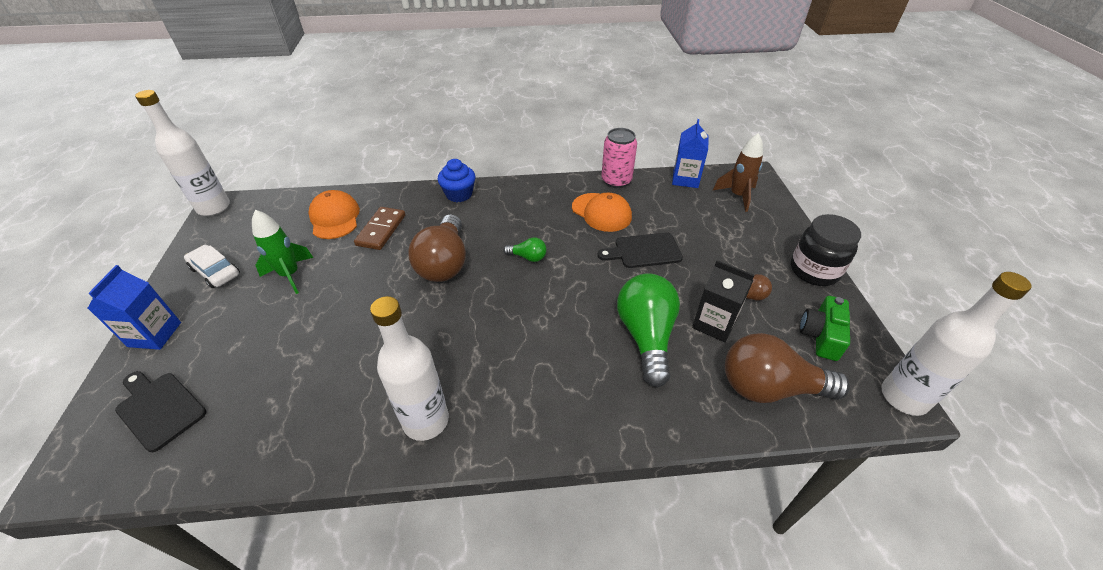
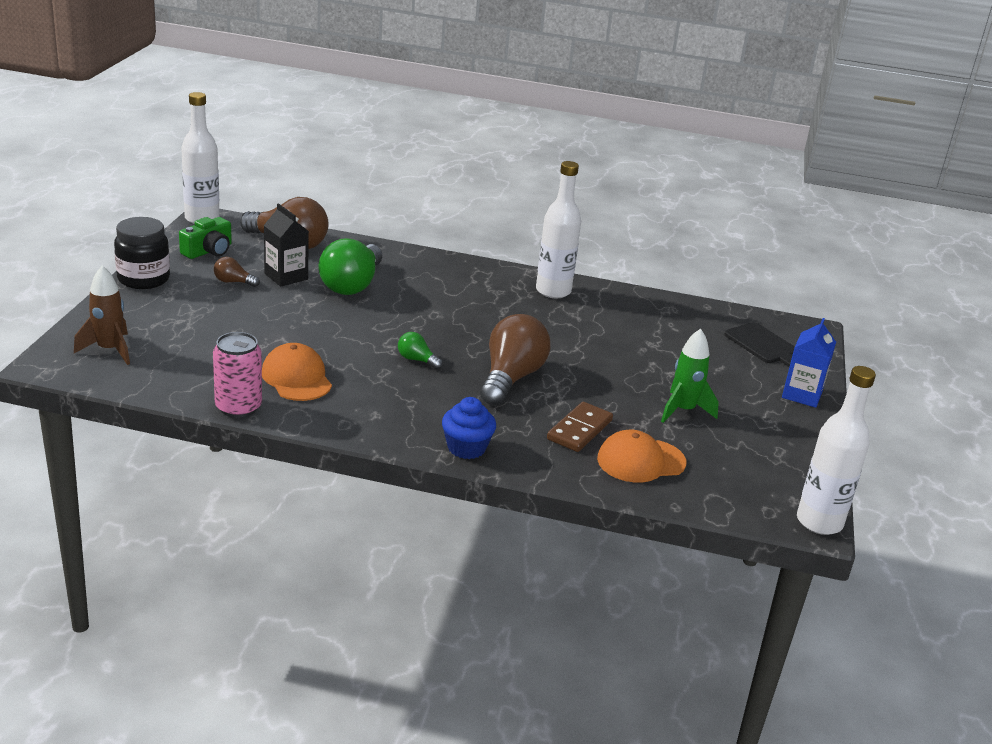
camera: 165 degrees left, 15 degrees down
white car [184,245,240,288] -> none
orange cap [308,190,360,239] -> orange cap turned 75 degrees clockwise [597,430,686,483]
black cutting board [598,232,683,268] -> none
blue carton [672,119,709,188] -> none

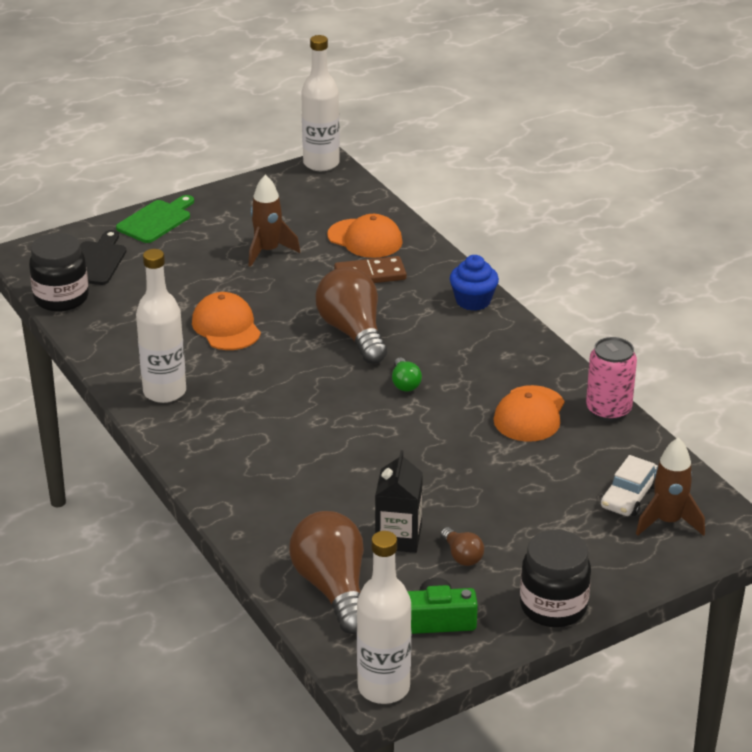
camera: 130 degrees left, 5 degrees up
green light bulb [319,238,382,295] -> none
brown light bulb [480,314,551,406] -> brown light bulb turned 90 degrees clockwise [316,267,387,364]
green rocket [661,329,719,423] -> brown rocket [249,174,300,267]
blue carton [782,318,836,408] -> green cutting board [116,195,194,243]
none -> black jar [29,233,89,312]
none -> orange cap [192,292,261,350]
none -> white car [601,455,658,516]

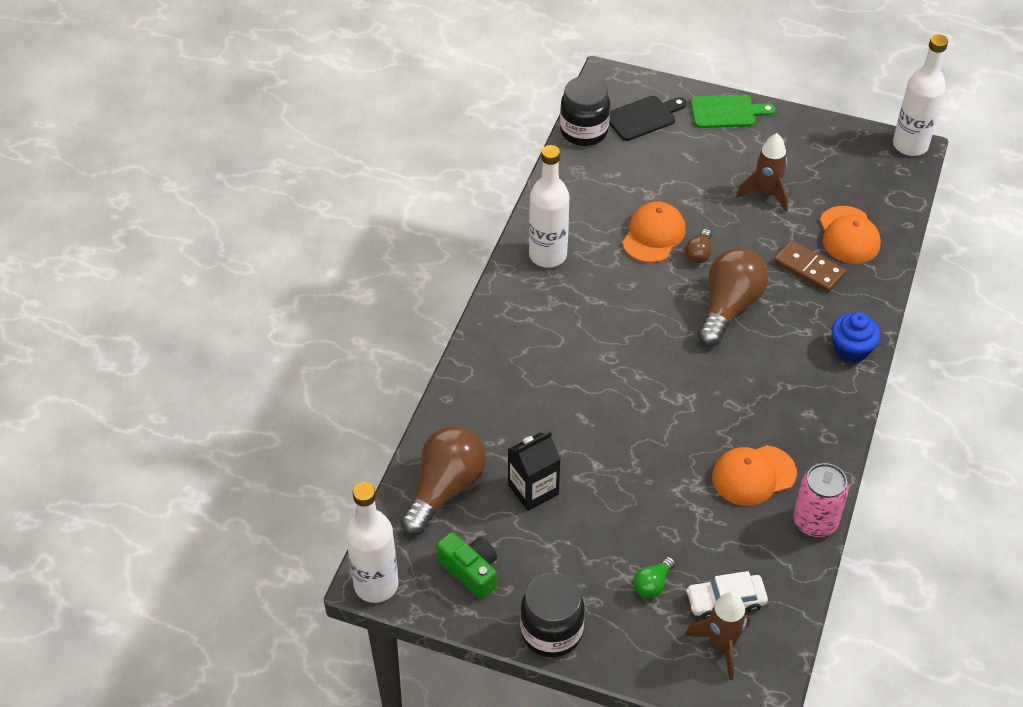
camera: 50 degrees right, 15 degrees up
green light bulb [392,357,422,392] -> green light bulb moved to [633,557,675,598]
brown light bulb [440,527,484,566] -> brown light bulb moved to [685,229,712,263]

